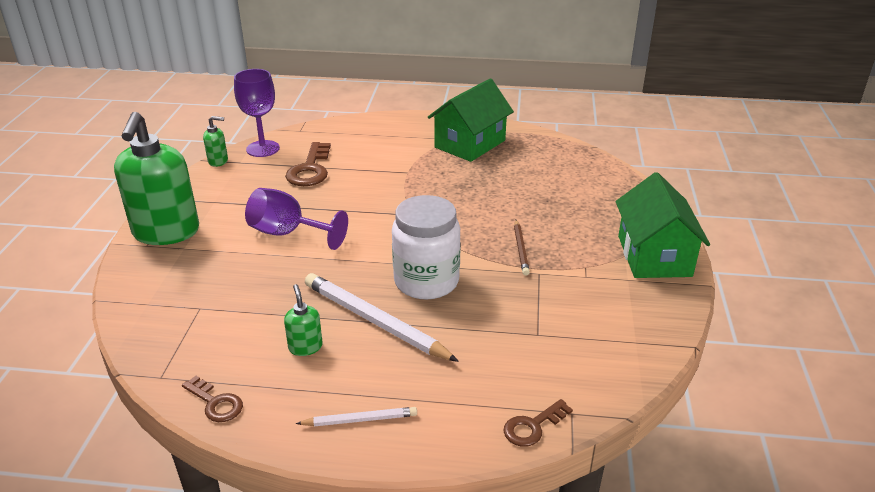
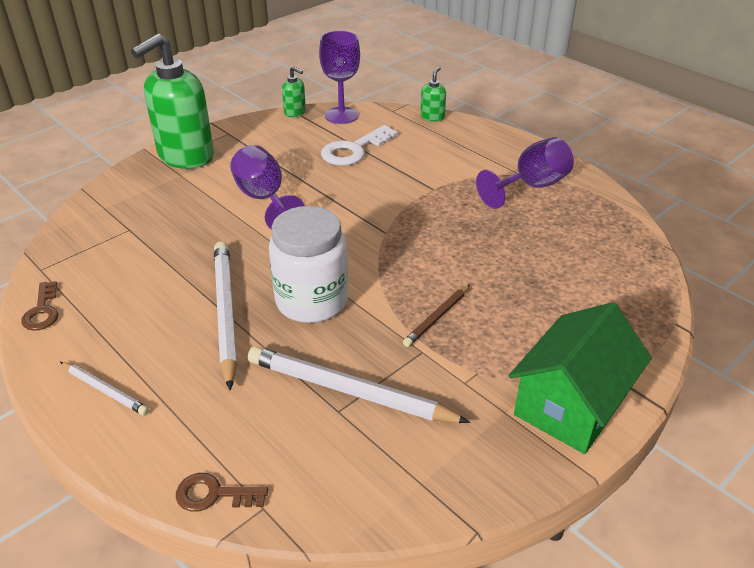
camera: 40 degrees right, 5 degrees up
green soap dispenser [284,284,323,356] -> green soap dispenser moved to [420,67,446,122]
brown key [285,142,331,186] -> white key [321,125,398,166]
green house [428,78,514,162] -> purple goblet [476,137,574,209]
none -> white pencil [248,346,470,423]

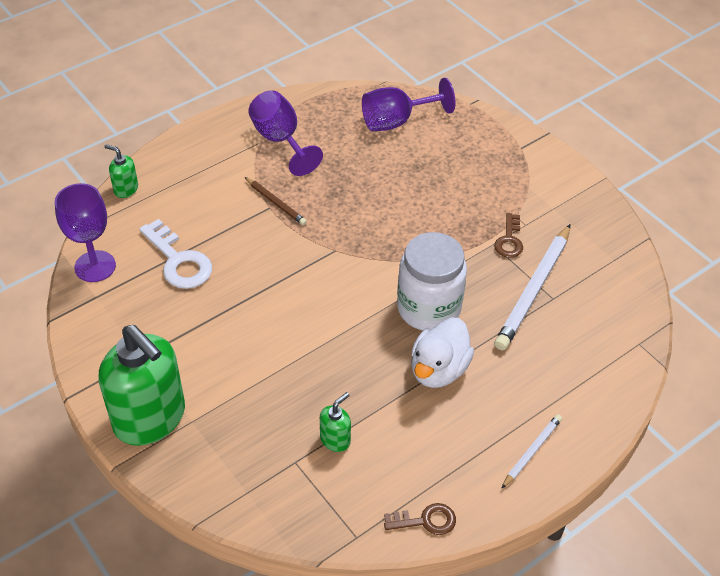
camera: 85 degrees left, 10 degrees up
brown key [176,473,268,512] -> brown key moved to [494,213,523,258]
white pencil [214,241,237,390] -> white duck [411,318,474,388]
purple goblet [230,145,305,230] -> purple goblet moved to [362,78,456,131]
green soap dispenser [282,66,306,117] -> green soap dispenser moved to [320,392,351,452]
brown pencil [403,285,470,347] -> brown pencil moved to [245,177,307,225]
green house [508,302,652,454] -> none

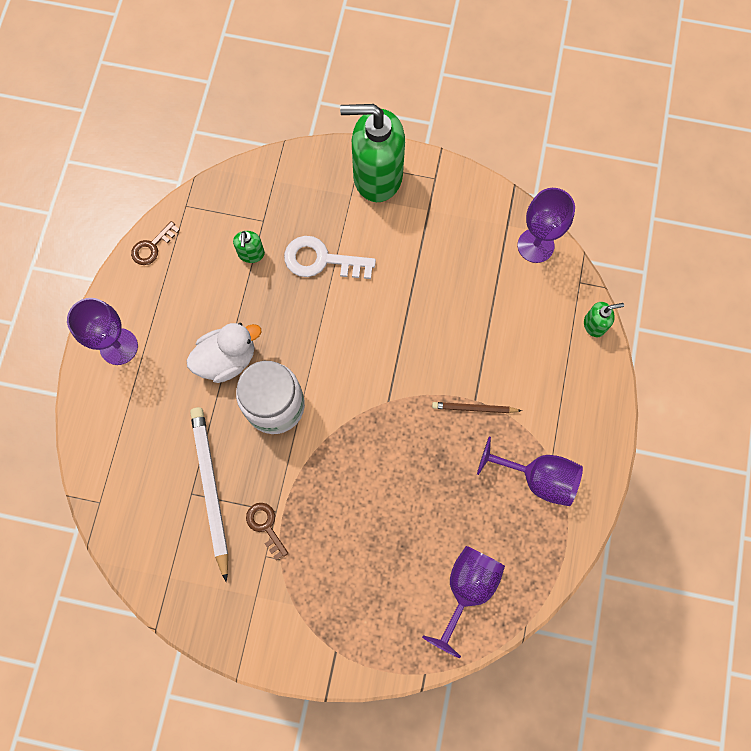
camera: 140 degrees right, 25 degrees up
white key [139,219,212,289] -> white key moved to [284,236,376,279]
white duck [411,318,474,388] -> white duck turned 75 degrees clockwise [187,323,261,383]
white pencil [501,414,562,489] -> purple goblet [67,298,138,365]

